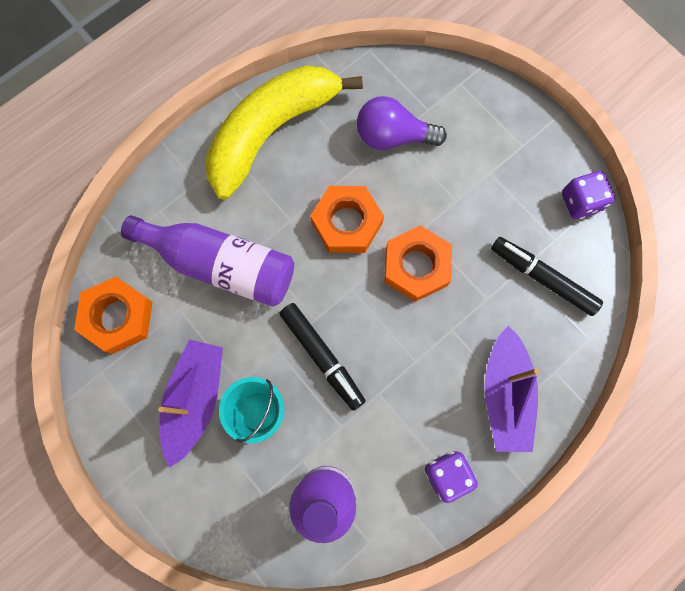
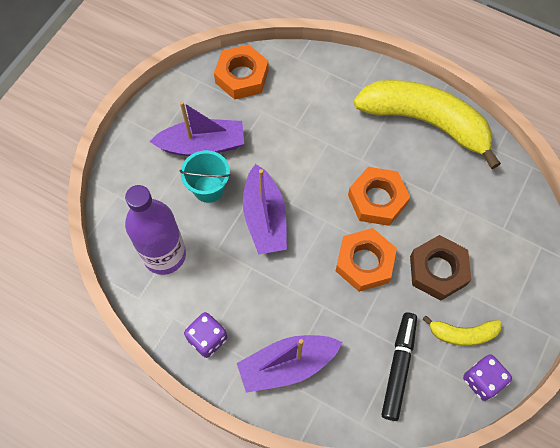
camera: 70 degrees right, 10 degrees down
purple bottle [121,215,294,307] -> none
black marker [279,303,366,411] -> purple boat [243,164,287,255]
purple light bulb [357,96,447,150] -> none
none -> brown nut [410,235,471,301]
none -> yellow banana [422,315,502,346]

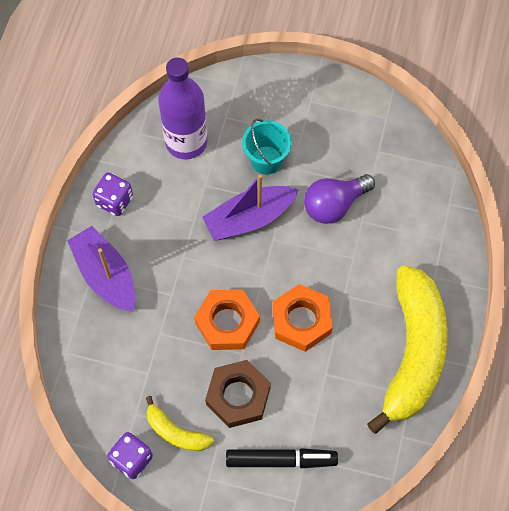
camera: 75 degrees right, 0 degrees up
purple boat [149,101,244,156] -> none
orange nut [214,45,269,100] -> none
black marker [381,313,417,421] -> black marker moved to [226,448,338,468]
yellow banana [422,315,502,346] -> yellow banana turned 45 degrees counterclockwise [146,396,214,451]
none -> purple light bulb [304,174,375,224]

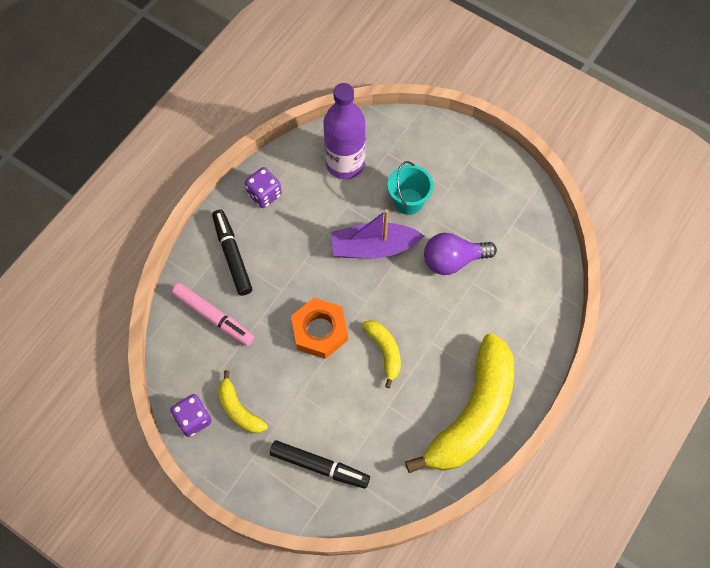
camera: 20 degrees right, 0 degrees up
purple boat [67,226,136,312] -> black marker [212,210,252,296]
brown nut [205,360,271,428] -> none
orange nut [272,284,333,352] -> yellow banana [362,320,401,388]
none -> pink marker [171,283,254,346]

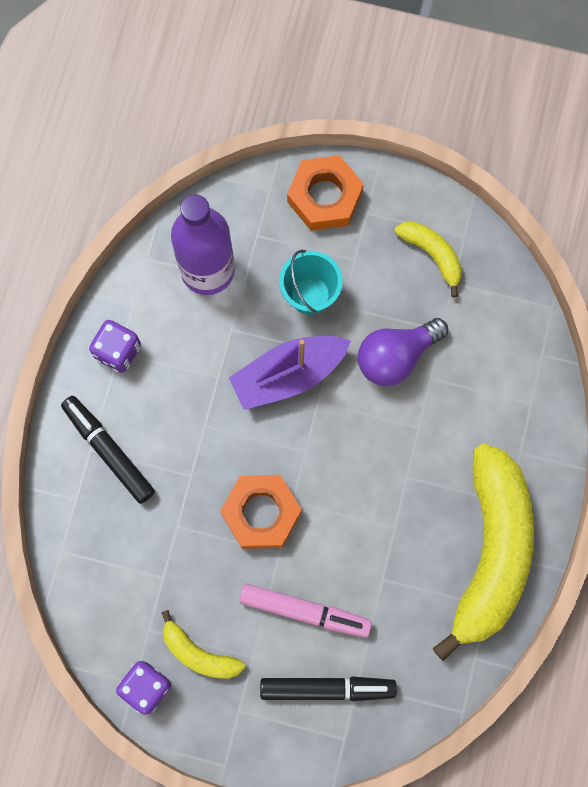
camera: 20 degrees left, 10 degrees up
pink marker [171,283,254,346] -> pink marker moved to [239,584,372,638]
yellow banana [362,320,401,388] -> yellow banana moved to [395,221,462,297]
none -> orange nut [287,155,364,231]

